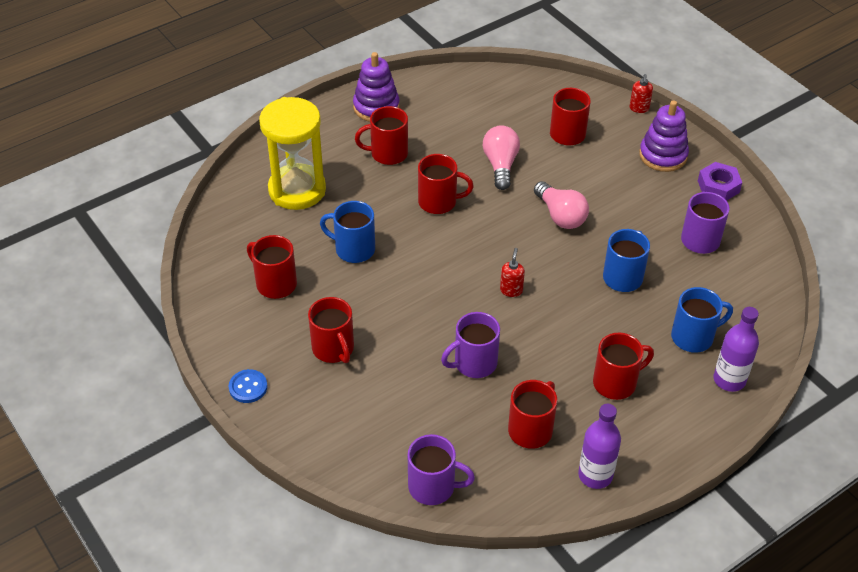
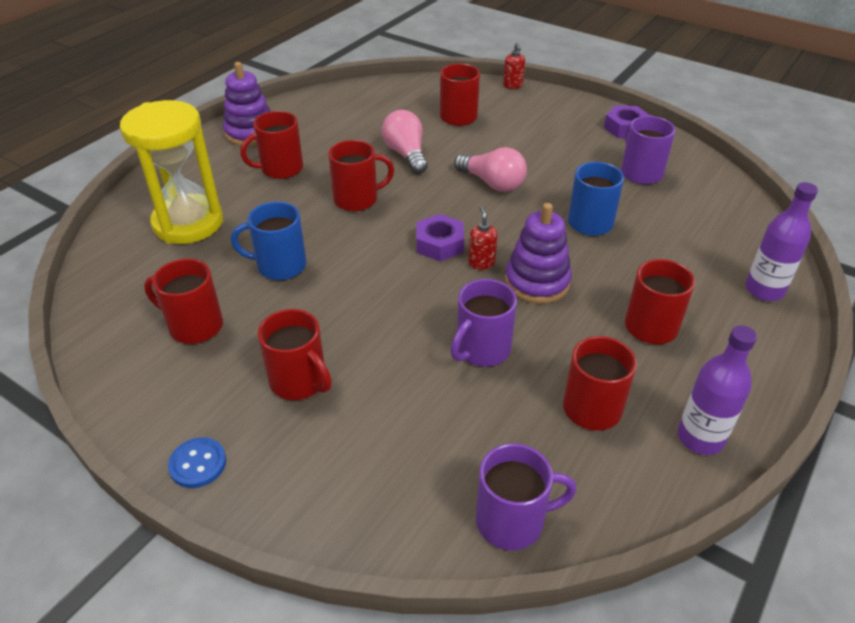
camera: 20 degrees left, 5 degrees down
purple stacking toy [639,100,689,172] -> purple stacking toy moved to [505,203,572,304]
blue mug [671,287,733,353] -> none
none -> purple nut [416,214,464,262]

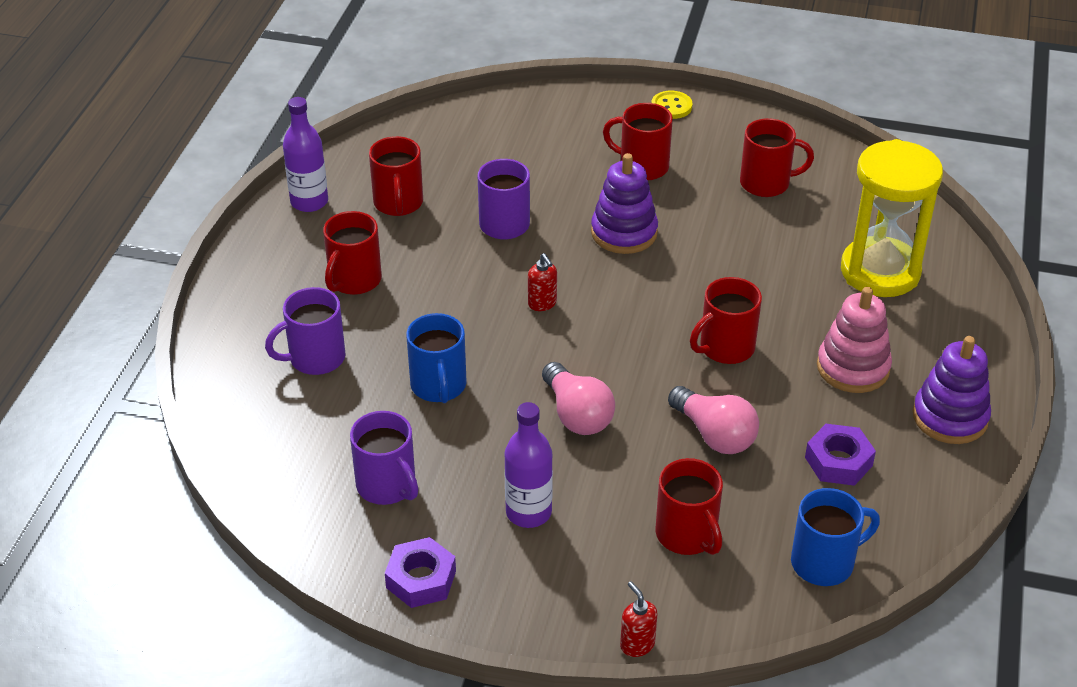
camera: 160 degrees right, 0 degrees up
blue button [168,437,226,488] -> yellow button [651,91,693,119]
blue mug [231,202,306,280] -> blue mug moved to [791,488,880,586]
red mug [240,111,303,179] -> pink stacking toy [817,287,892,393]
purple nut [416,214,464,262] -> purple nut moved to [805,424,876,486]
pink light bulb [454,147,527,192] -> pink light bulb turned 135 degrees counterclockwise [542,362,615,435]
purple mug [476,443,577,550] -> purple mug moved to [265,287,346,375]
purple stacking toy [505,203,572,304] -> purple stacking toy moved to [591,153,658,254]
purple bottle [745,182,818,301] -> purple bottle moved to [505,402,553,528]

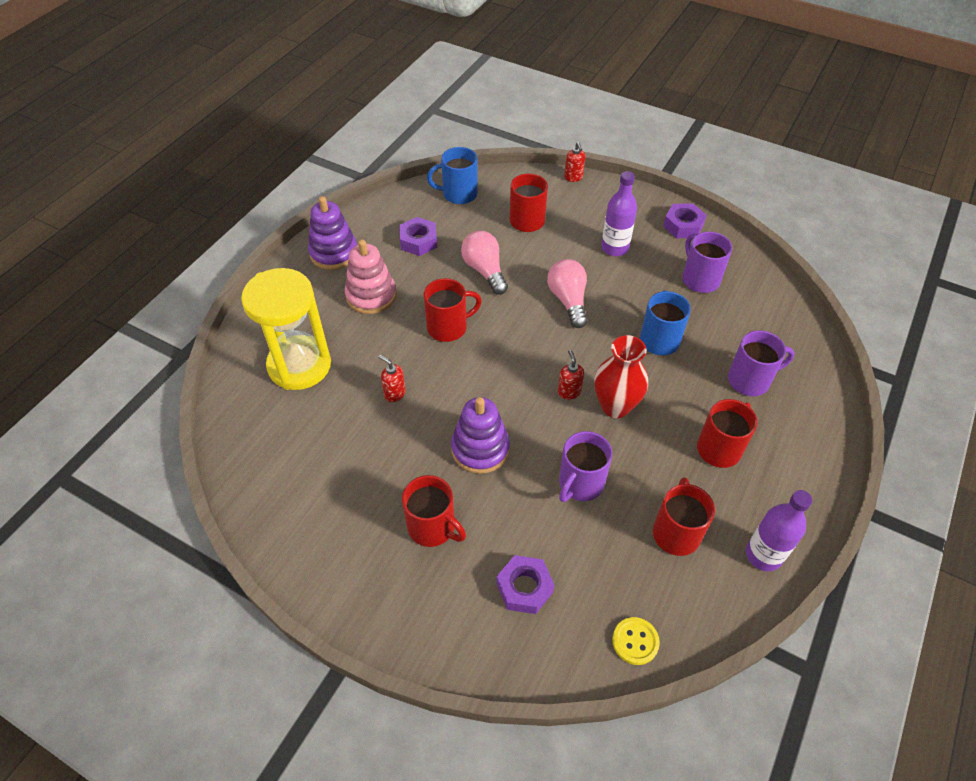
camera: 165 degrees left, 10 degrees up
yellow button [651,91,693,119] -> yellow button moved to [612,617,660,665]
red mug [740,118,814,197] -> none
none -> red soap dispenser [378,355,406,402]
none -> purple nut [496,555,555,614]
none -> red vase [594,335,648,418]

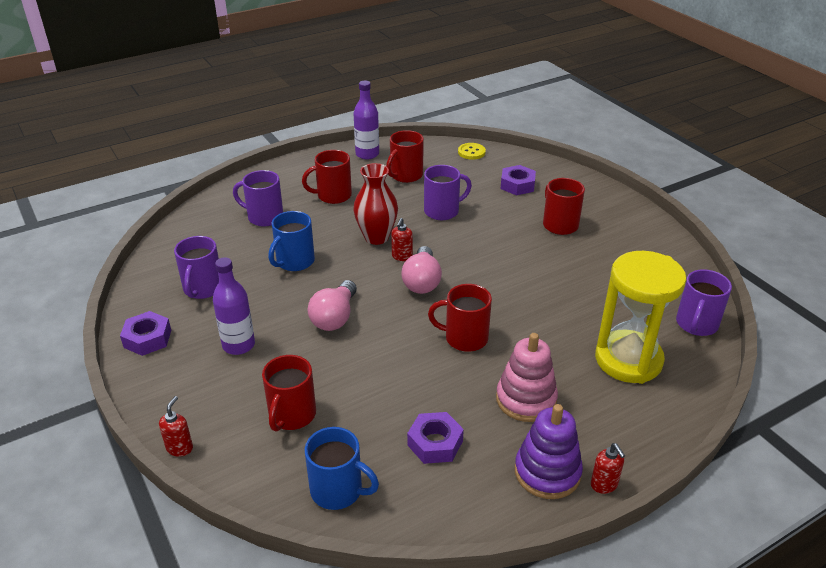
camera: 150 degrees left, 15 degrees down
red soap dispenser [378,355,406,402] -> red soap dispenser moved to [591,443,625,494]
purple stacking toy [451,397,510,474] -> none
pink light bulb [461,231,508,295] -> pink light bulb moved to [401,246,442,294]
none -> purple mug [676,269,732,336]

